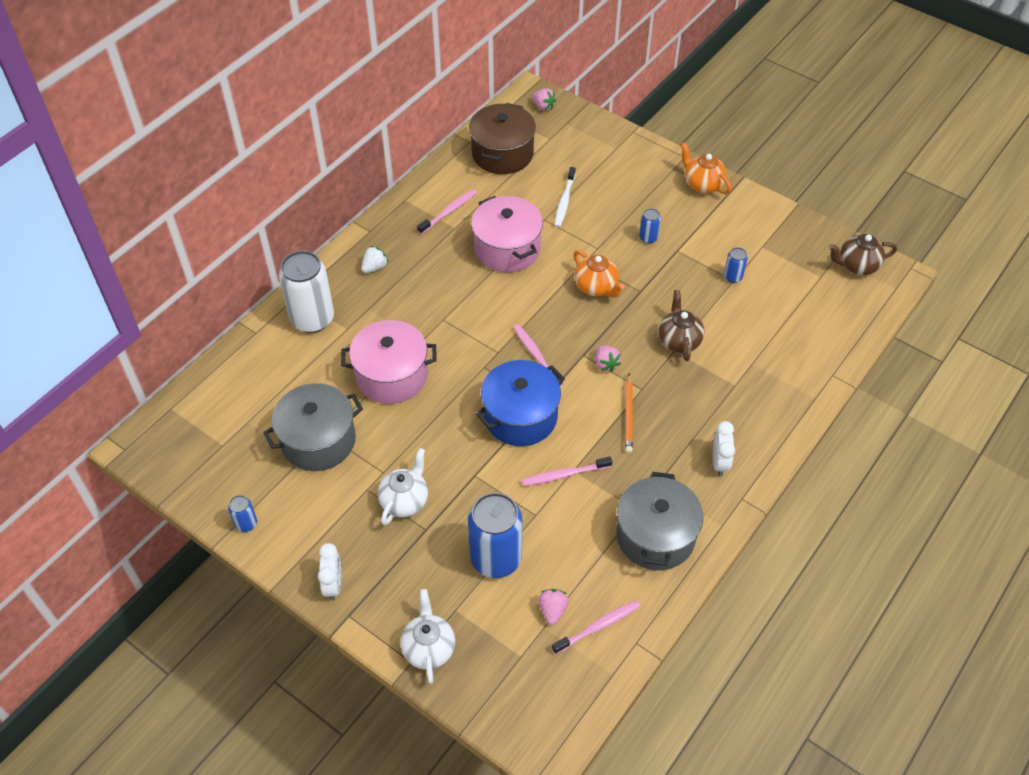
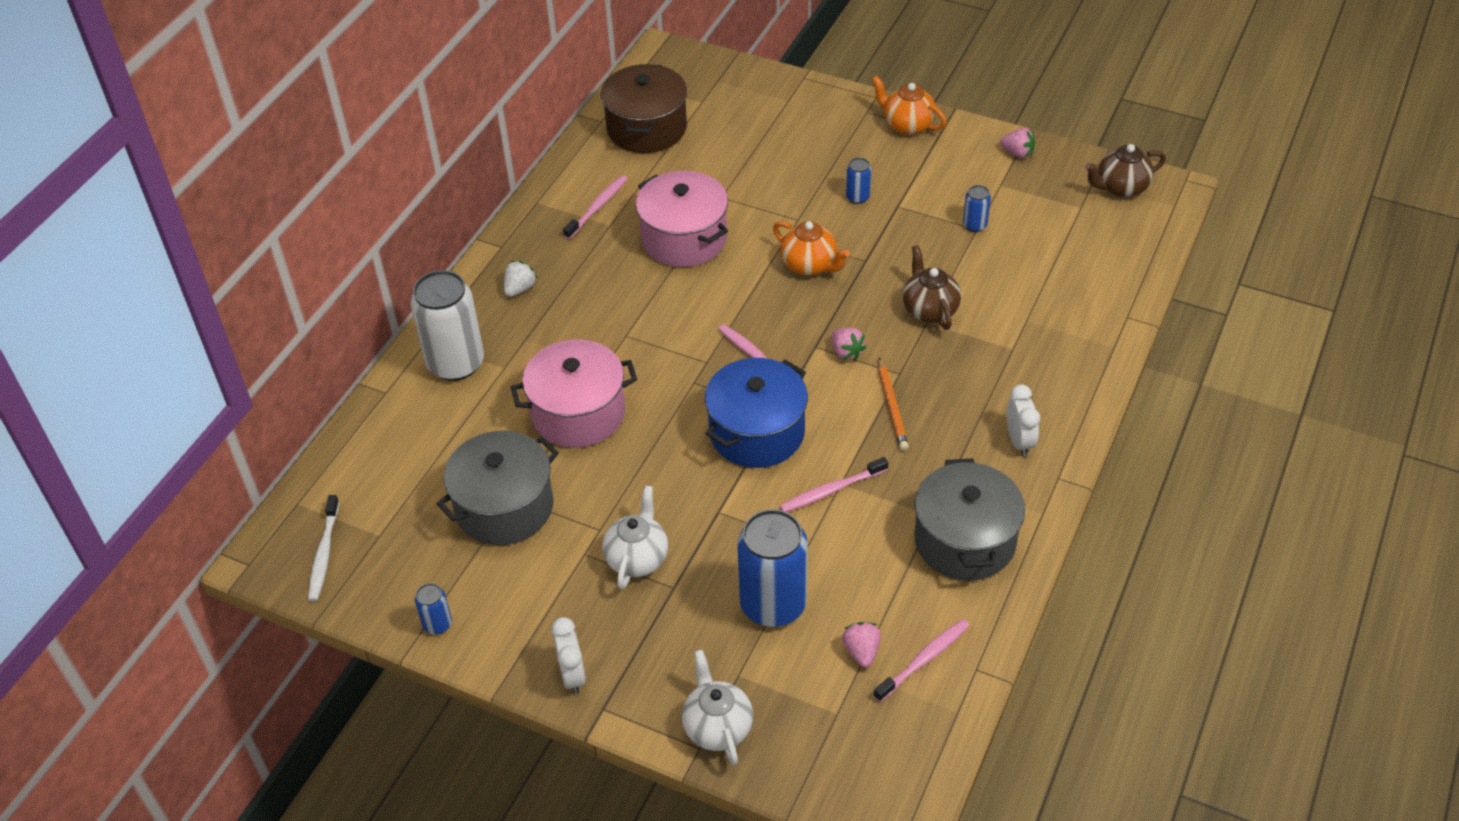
camera: 10 degrees left, 5 degrees down
pink strawberry [532,88,556,111] -> pink strawberry moved to [1000,128,1035,158]
white toothbrush [554,167,576,227] -> white toothbrush moved to [308,495,339,601]

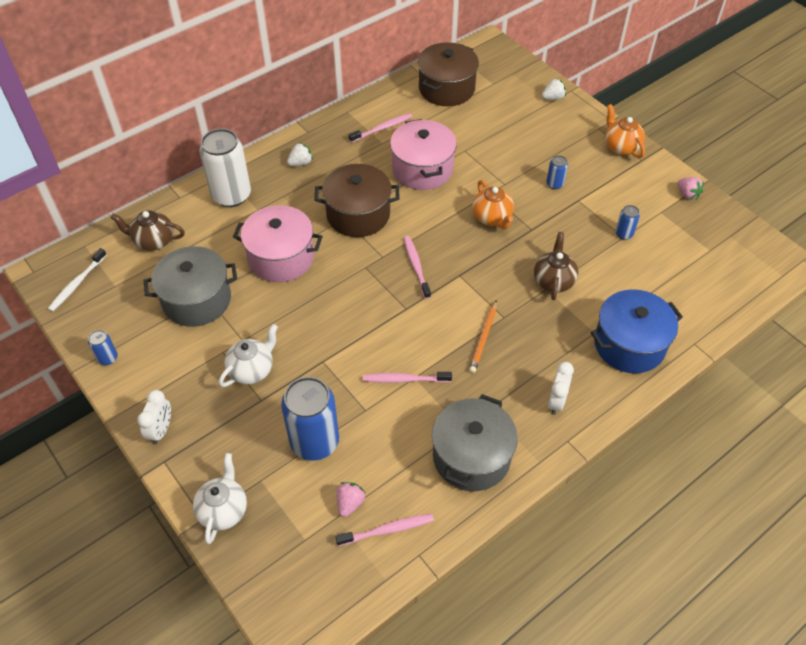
camera: 25 degrees right, 5 degrees up
blue pot [705,358,808,468] -> blue pot moved to [591,289,683,373]
pink strawberry [831,328,867,360] -> none
brown teapot [1085,144,1166,197] -> brown teapot moved to [111,210,185,251]
none -> brown pot [314,164,399,237]
none -> white strawberry [542,78,566,100]

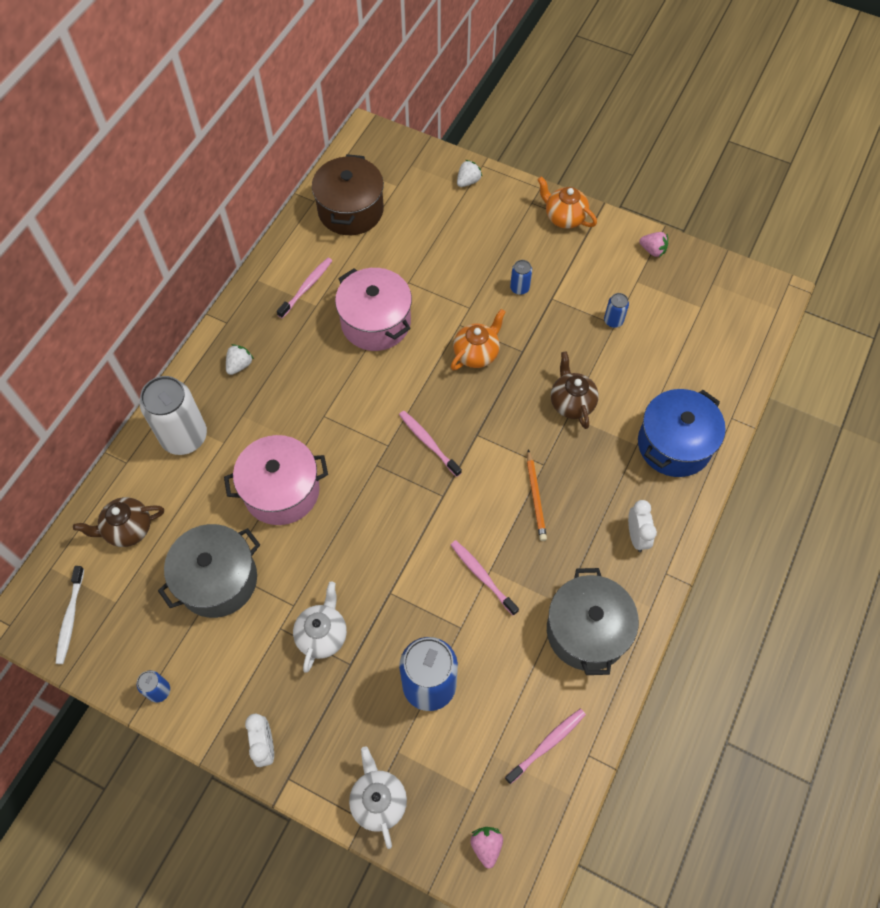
camera: 25 degrees left, 10 degrees up
brown pot [314,164,399,237] -> none
pink strawberry [336,482,366,517] -> pink strawberry moved to [470,827,503,868]
pink toothbrush [363,372,452,383] -> pink toothbrush turned 75 degrees clockwise [451,540,519,616]
orange teapot [472,180,514,229] -> orange teapot turned 90 degrees counterclockwise [451,309,505,370]

